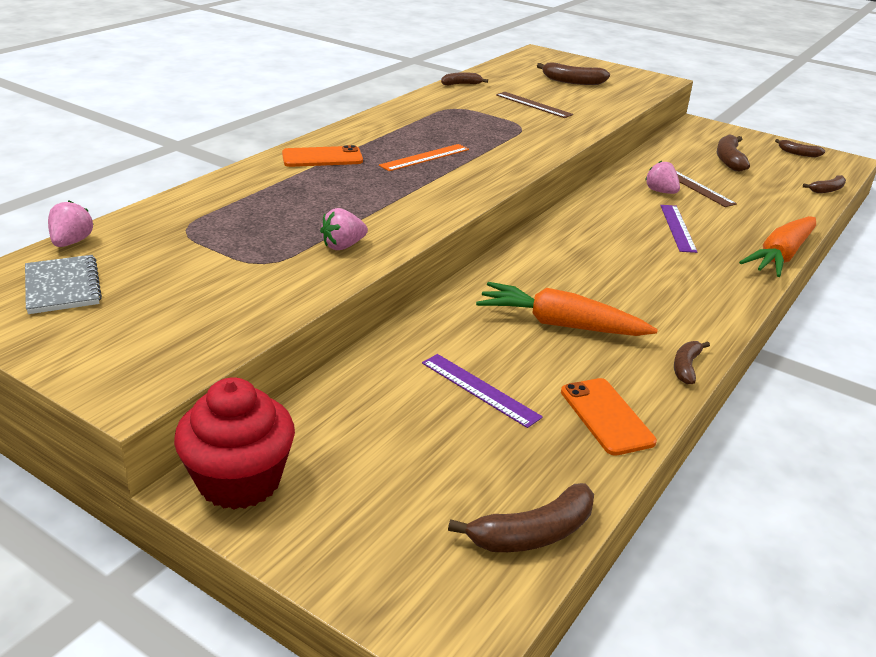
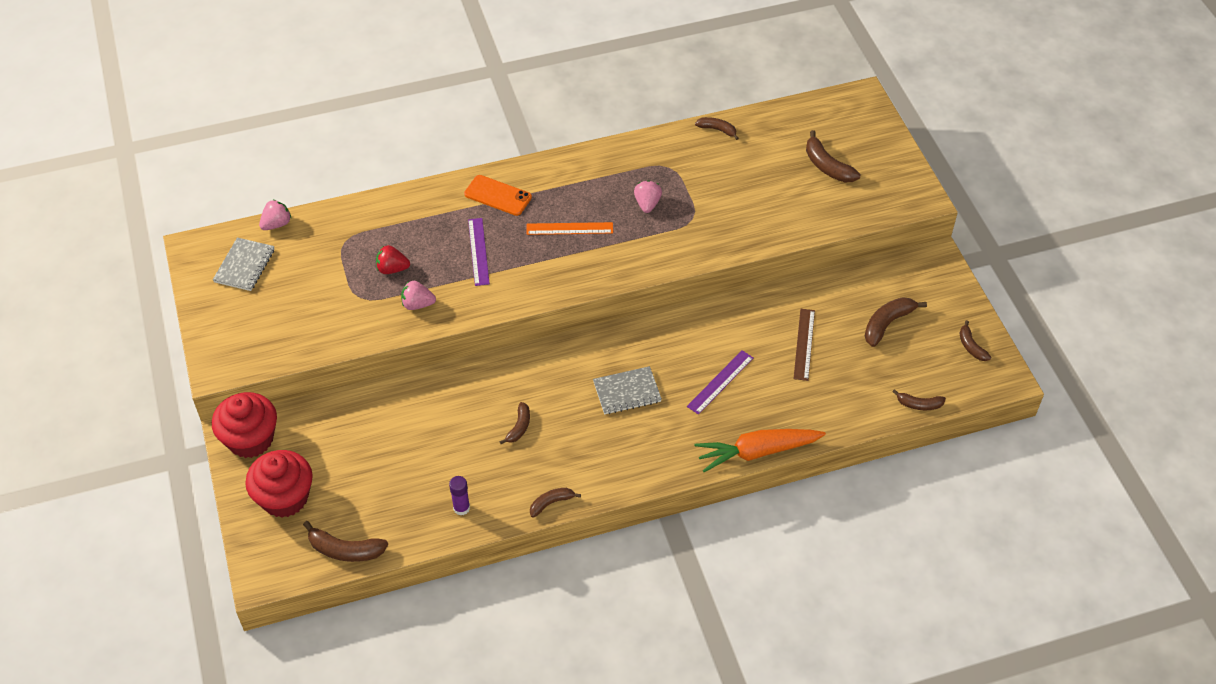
camera: 40 degrees right, 20 degrees up
purple ruler [422,354,543,428] -> purple ruler moved to [468,218,490,286]
orange carrot [476,282,658,336] -> brown banana [499,402,530,444]
brown ruler [496,92,573,118] -> none
orange phone [561,378,657,456] -> purple glue stick [449,476,470,516]
pink strawberry [645,161,680,194] -> pink strawberry moved to [634,180,662,213]
none -> red cupcake [245,450,313,518]
none -> red strawberry [376,245,410,274]
none -> grey notebook [593,366,662,414]

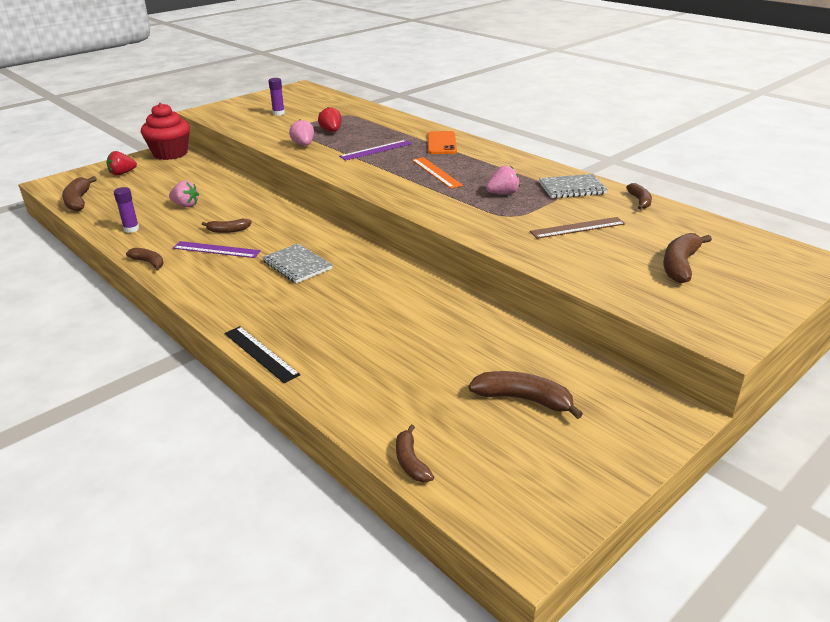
camera: 65 degrees right, 20 degrees down
grey notebook [213,237,274,291] -> grey notebook moved to [539,174,608,198]
red cupcake [245,450,313,518] -> red strawberry [107,151,137,176]
pink strawberry [259,200,291,230] -> pink strawberry moved to [169,181,199,207]
purple ruler [687,350,753,415] -> purple ruler moved to [173,241,261,258]
orange carrot [695,429,826,472] -> black ruler [224,326,300,383]
brown ruler [793,309,815,381] -> brown ruler moved to [530,217,625,239]
brown banana [960,320,991,361] -> none
none -> purple glue stick [269,78,285,116]

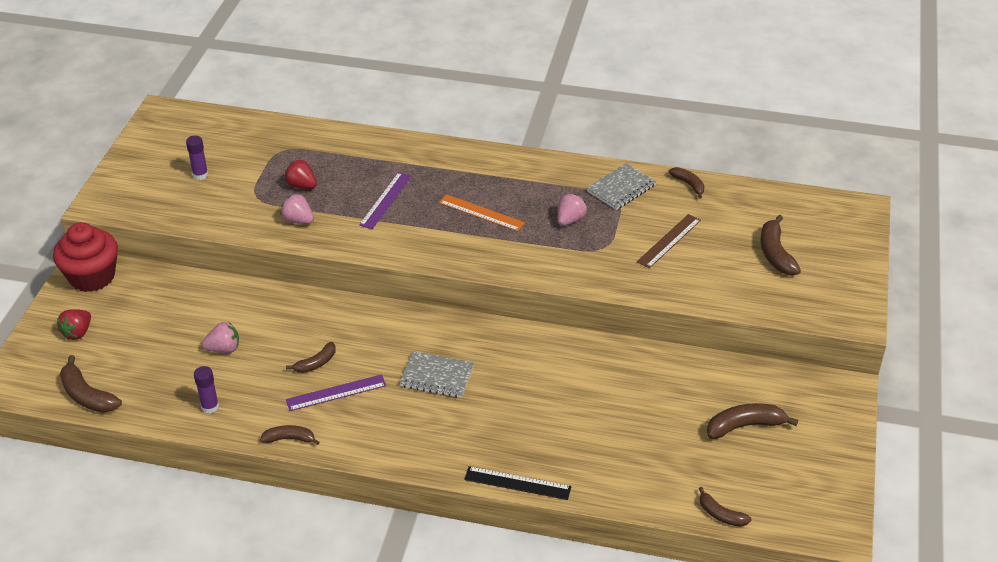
camera: 35 degrees left, 10 degrees up
orange phone [428,131,457,154] -> none

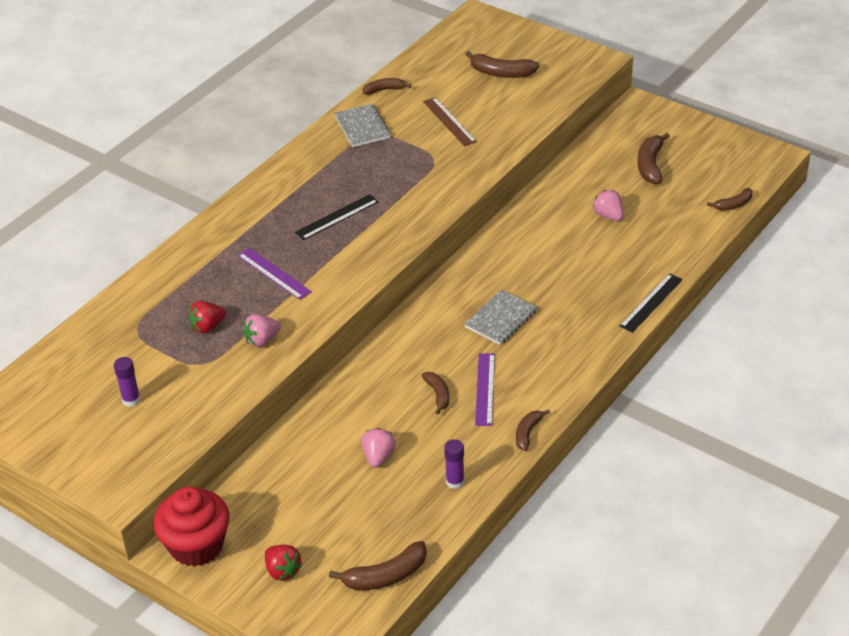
camera: 65 degrees left, 0 degrees up
orange ruler [439,194,525,231] -> black ruler [295,194,379,240]
pink strawberry [557,194,587,226] -> pink strawberry moved to [593,190,623,221]

